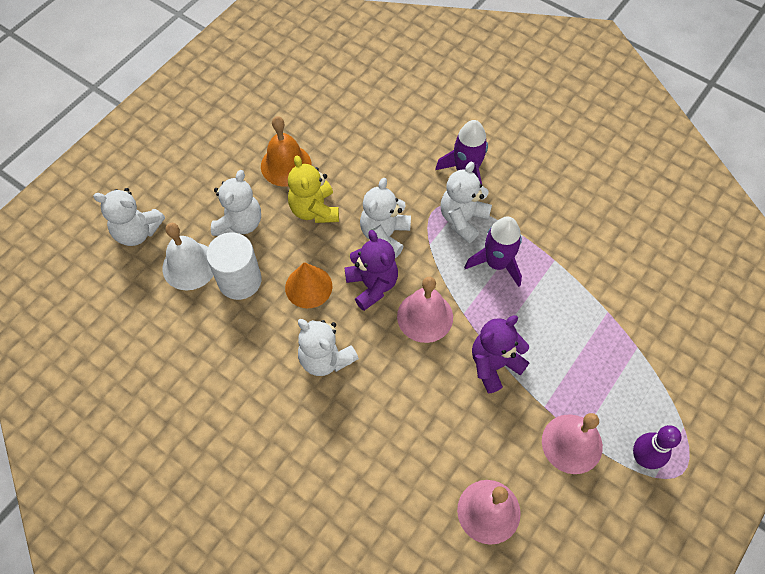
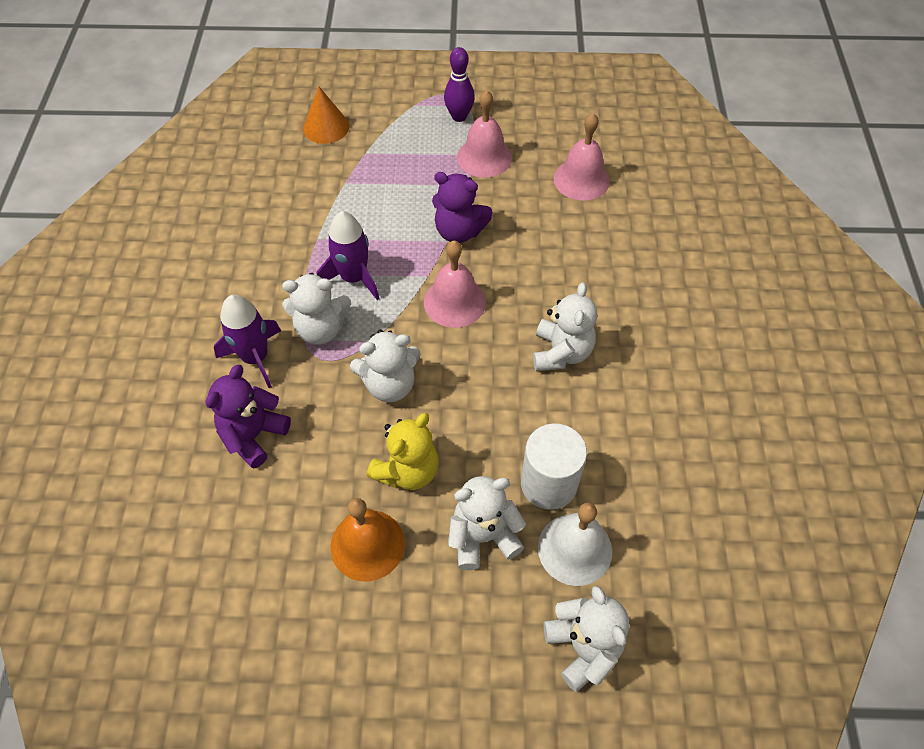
camera: 125 degrees left, 5 degrees down
orange cone [285,262,332,308] -> orange cone moved to [303,86,349,144]
purple teddy bear [344,230,398,311] -> purple teddy bear moved to [205,365,291,468]

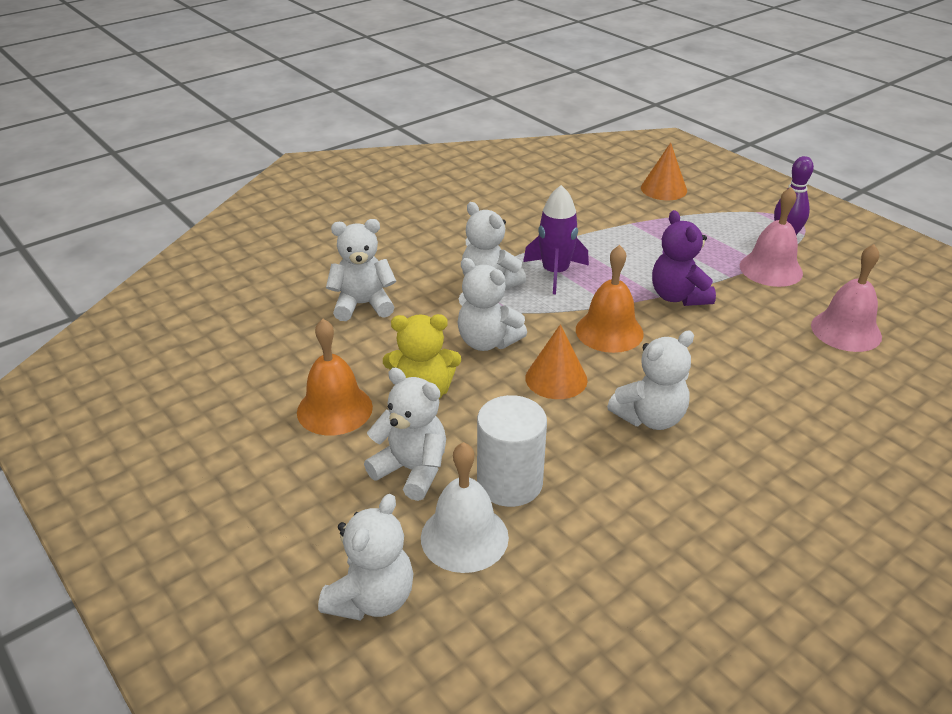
camera: 50 degrees right, 20 degrees down
purple teddy bear [205,365,291,468] -> white teddy bear [326,219,396,321]
purple rocket [214,295,281,388] -> none
pink bell [424,241,486,328] -> orange bell [576,245,644,353]
none -> orange cone [525,324,588,399]

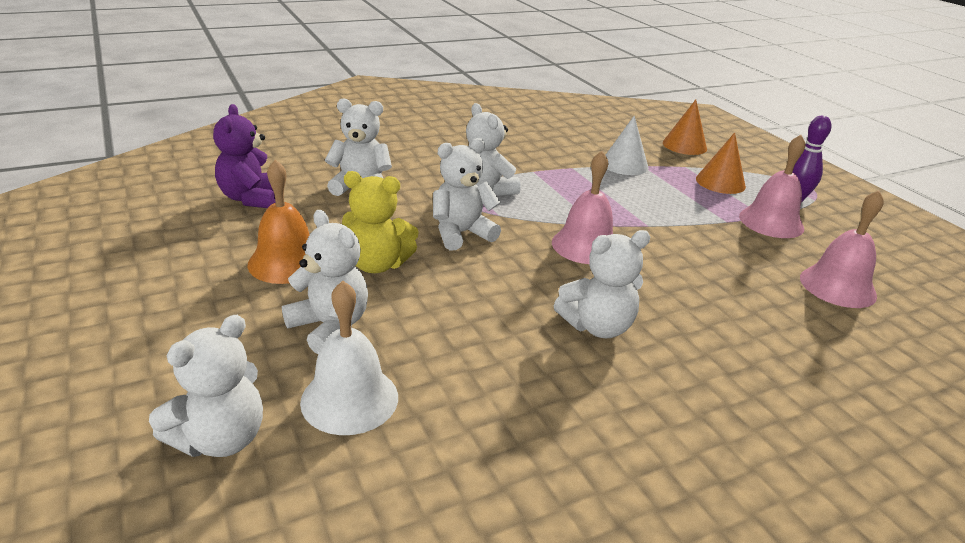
camera: 10 degrees right, 5 degrees down
white teddy bear [457,258,527,351] -> white teddy bear turned 105 degrees clockwise [433,138,501,251]
white cylinder [477,395,547,507] -> none
purple rocket [523,185,589,294] -> none
orange cone [525,324,588,399] -> orange cone moved to [696,132,746,194]
orange bell [576,245,644,353] -> pink bell [552,151,613,264]
purple teddy bear [652,210,716,306] -> purple teddy bear moved to [213,104,276,208]
none -> white cone [606,116,649,175]

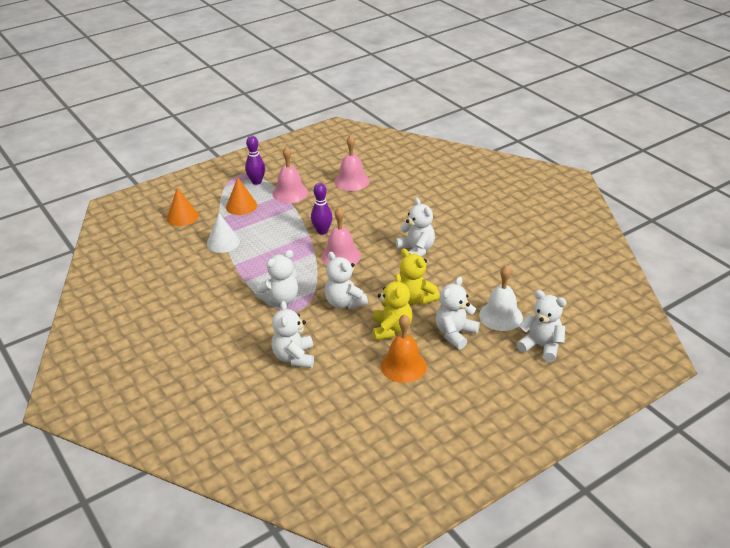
camera: 95 degrees left, 5 degrees up
purple teddy bear [213,104,276,208] -> none
none -> purple bowling pin [311,183,332,235]
none -> yellow teddy bear [400,248,440,305]

